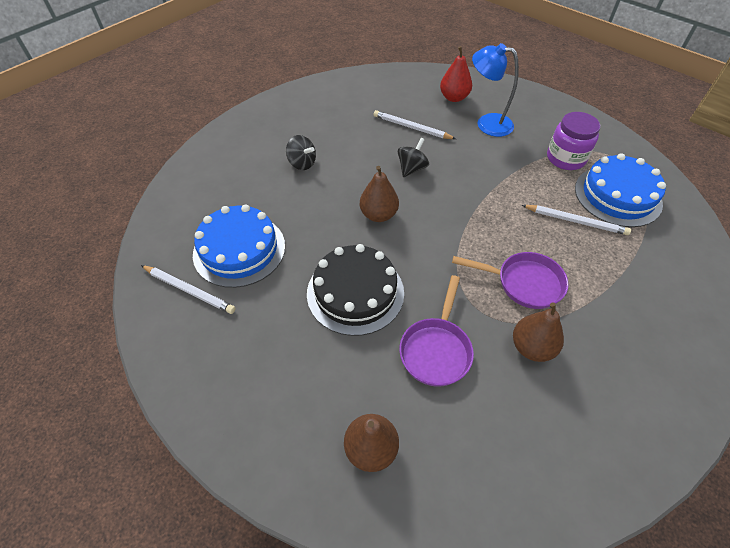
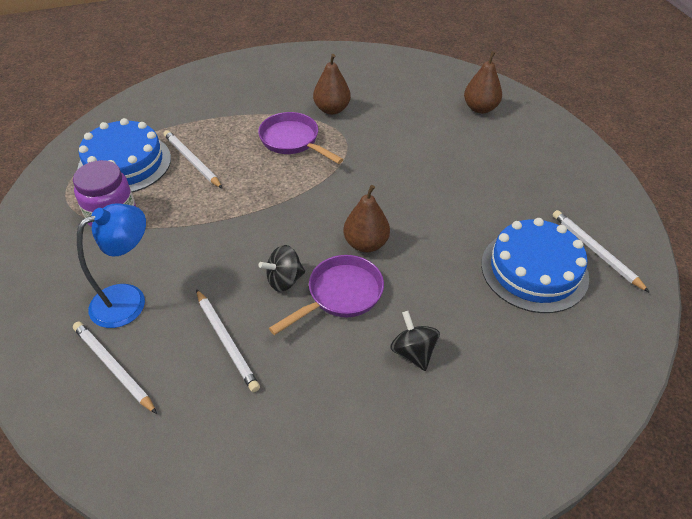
camera: 150 degrees left, 5 degrees down
black cake [307,244,404,336] -> none
purple pan [399,275,474,387] -> purple pan moved to [269,255,384,335]
red pear [440,46,472,102] -> white pencil [73,322,157,414]
blue lamp [472,43,519,137] -> blue lamp turned 90 degrees counterclockwise [77,203,146,328]

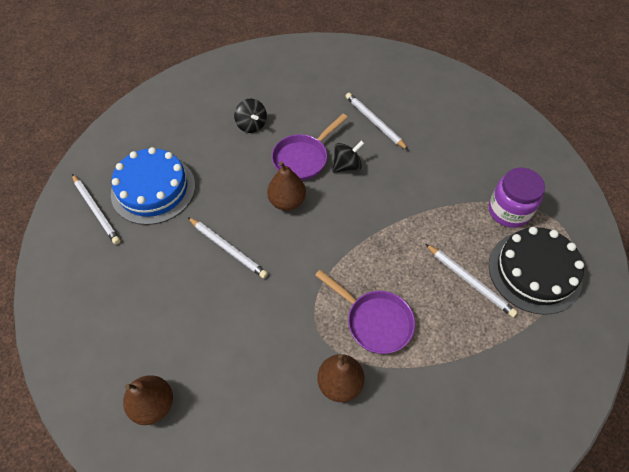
camera: 175 degrees right, 10 degrees up
white pencil [73,322,157,414] -> white pencil moved to [188,217,268,279]
blue lamp [77,203,146,328] -> none
blue cake [78,118,171,192] -> black cake [489,227,584,315]

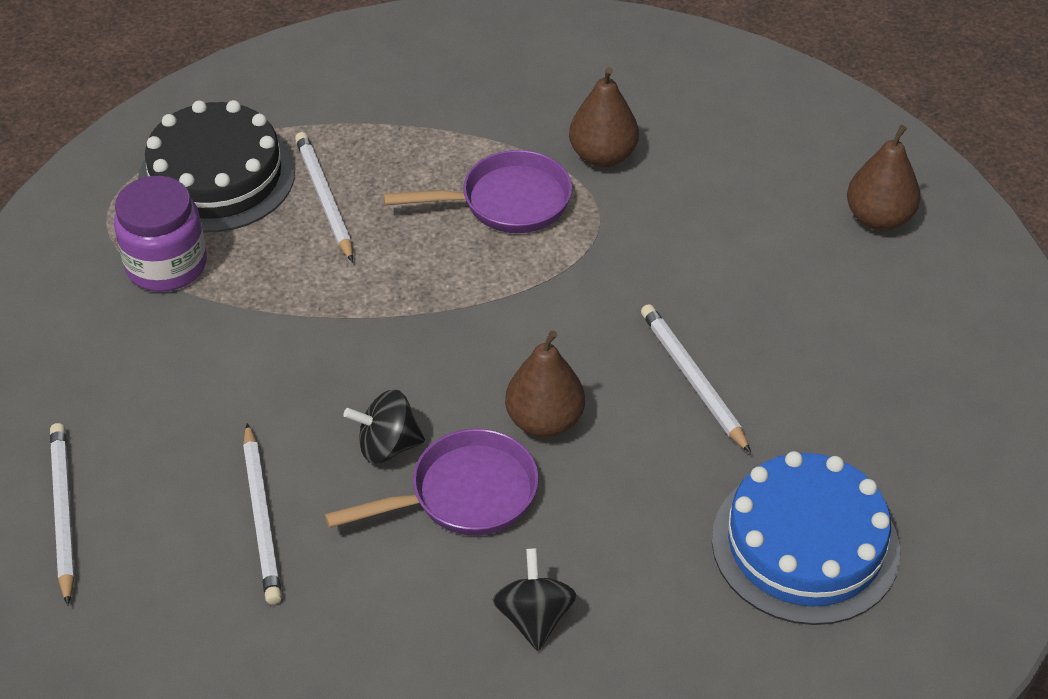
camera: 155 degrees left, 10 degrees down
white pencil [72,174,121,245] -> white pencil moved to [50,423,75,606]
purple pan [315,270,415,354] -> purple pan turned 105 degrees clockwise [383,150,572,233]

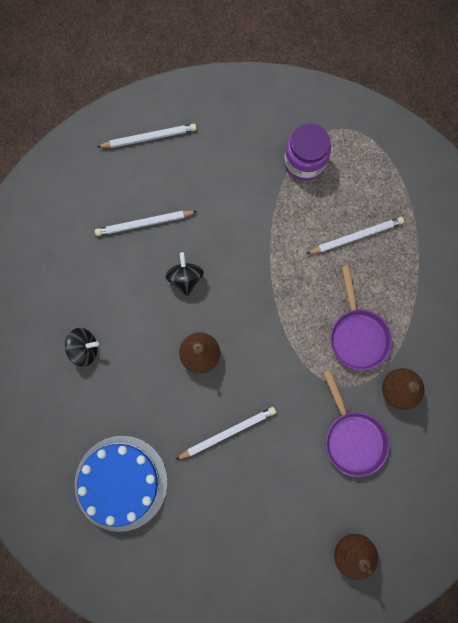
camera: 90 degrees right, 30 degrees up
black cake [138,100,295,232] -> none
purple pan [325,429,539,536] -> purple pan moved to [323,370,389,477]

